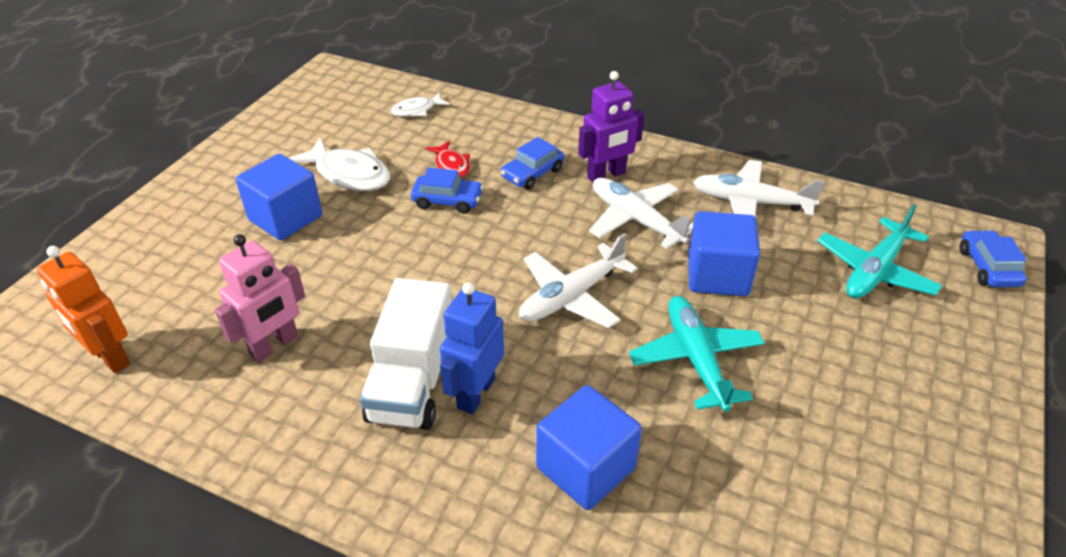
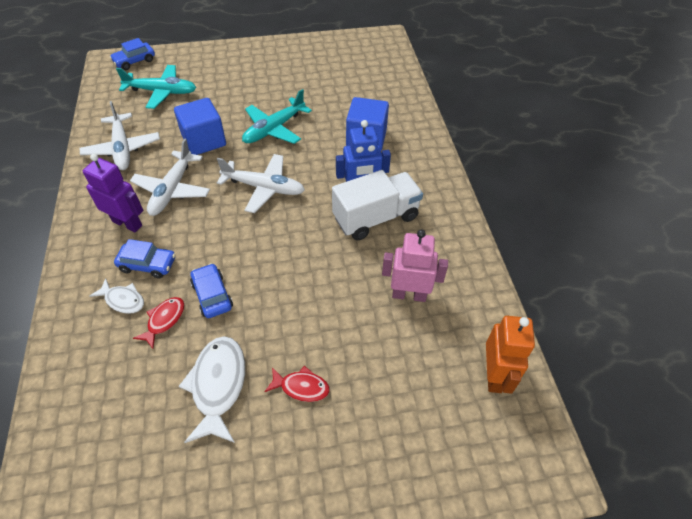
camera: 125 degrees left, 10 degrees up
blue cube [236,154,322,240] -> red fish [264,366,330,402]
white fish [391,92,450,117] -> white fish moved to [90,278,144,314]

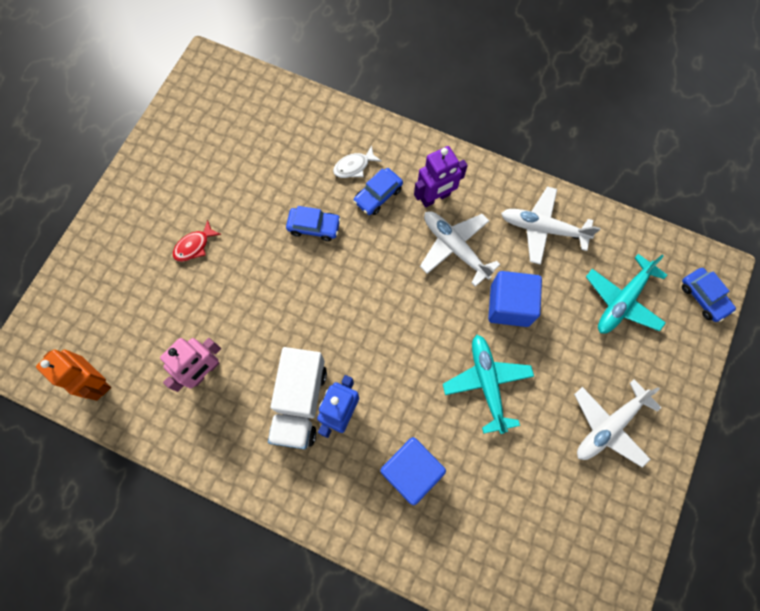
camera: 125 degrees right, 20 degrees up
blue car [110,38,155,70] -> blue car turned 150 degrees clockwise [682,268,736,322]
red fish [133,297,184,349] -> none
white fish [179,336,245,443] -> none
white plane [217,154,305,213] -> white plane moved to [574,379,662,468]

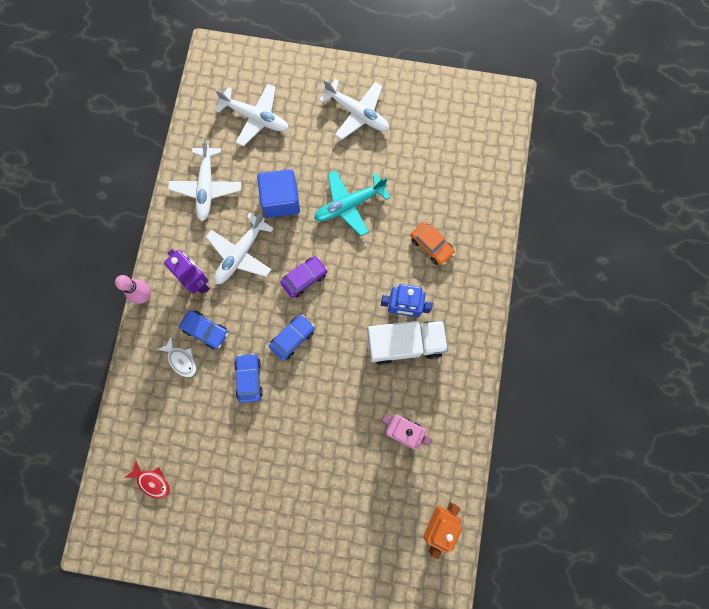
camera: 105 degrees left, 5 degrees up
red fish [173,220,221,262] -> red fish moved to [124,461,170,499]
blue cube [381,437,446,505] -> orange car [410,222,455,265]
turquoise plane [586,254,667,334] -> white plane [215,84,289,147]
blue car [682,268,736,322] -> blue car moved to [269,315,315,361]
none -> pink bowling pin [115,275,151,304]
none -> purple car [280,256,328,298]

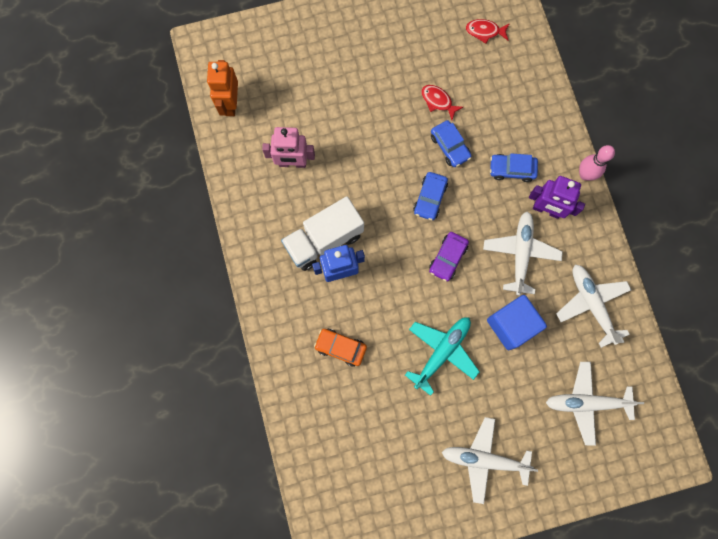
camera: 155 degrees right, 0 degrees up
white fish [157,336,196,377] -> none
none -> red fish [421,85,463,120]

